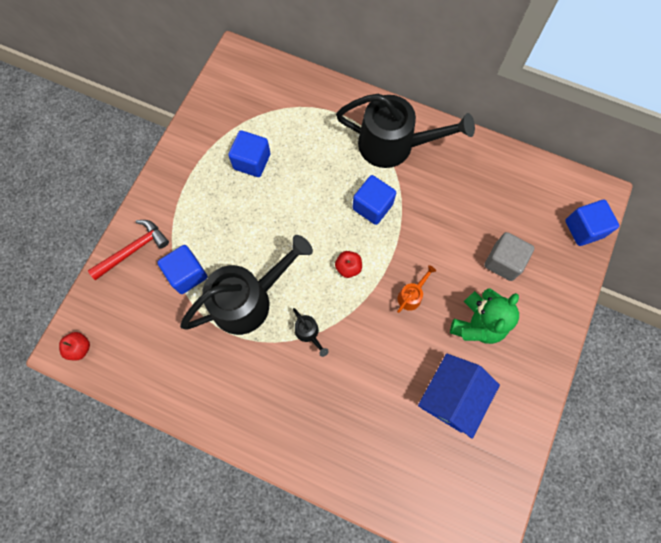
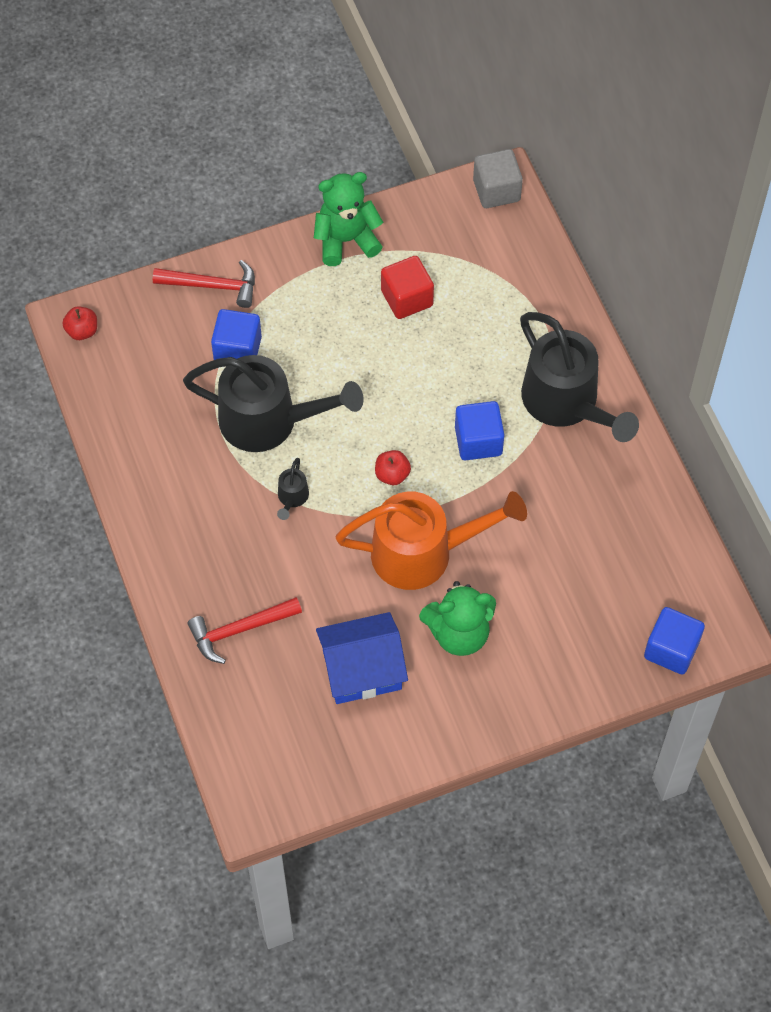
camera: 45 degrees right, 10 degrees down
blue cube [228,130,270,177] -> red cube [381,256,434,319]
orange watering can [397,265,436,313] -> orange watering can [335,491,527,590], size x2.48
grey cube [484,232,534,281] -> grey cube moved to [473,149,523,208]
none -> red hammer [188,597,302,664]
none -> green teddy bear [314,172,383,266]

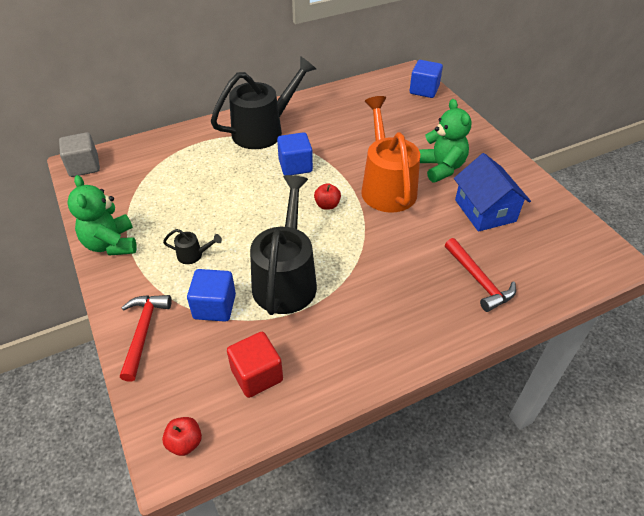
camera: 95 degrees left, 15 degrees down
black watering can [277,458,309,520] -> black watering can moved to [163,229,222,264]
red cube [381,256,434,319] -> red cube moved to [227,332,283,398]

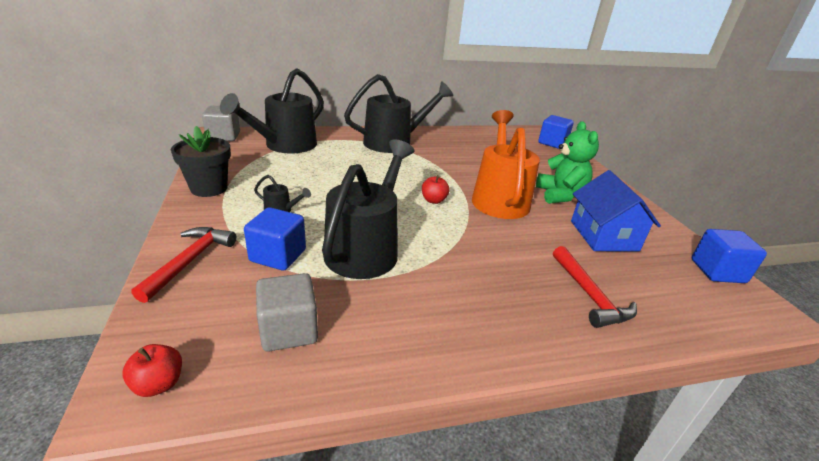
camera: 10 degrees right, 15 degrees down
green teddy bear [67,175,137,256] -> black flower pot [171,126,231,197]
red cube [227,332,283,398] -> grey cube [256,273,318,352]
blue cube [277,132,313,175] -> blue cube moved to [692,229,767,283]
none -> black watering can [220,68,324,153]

